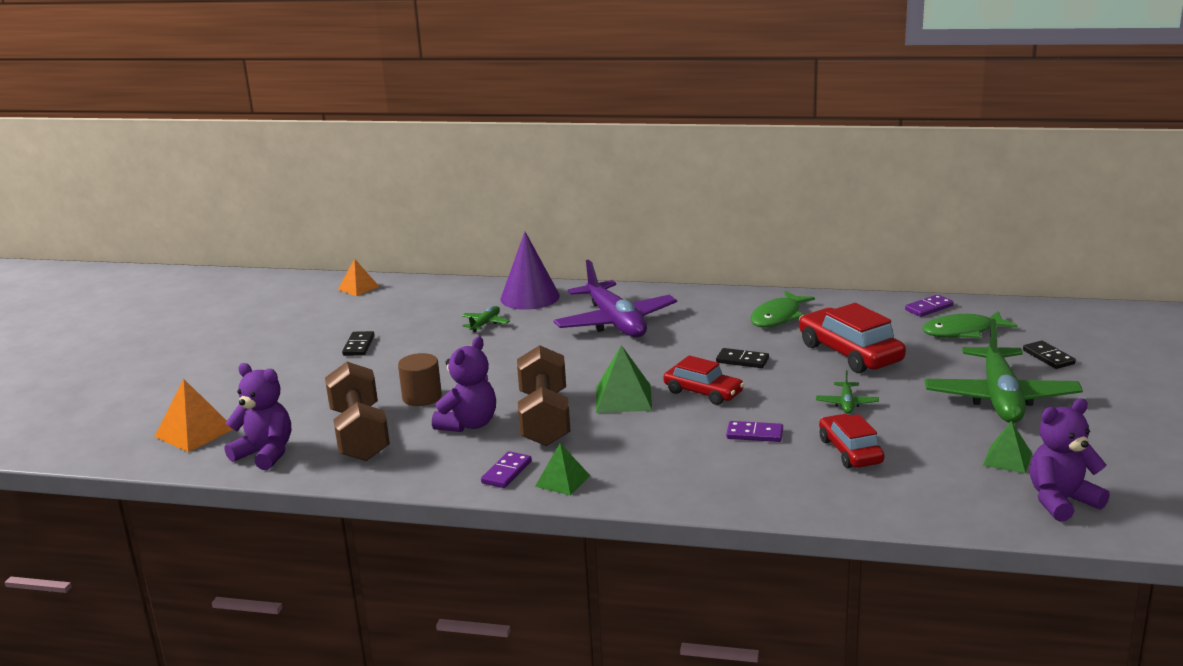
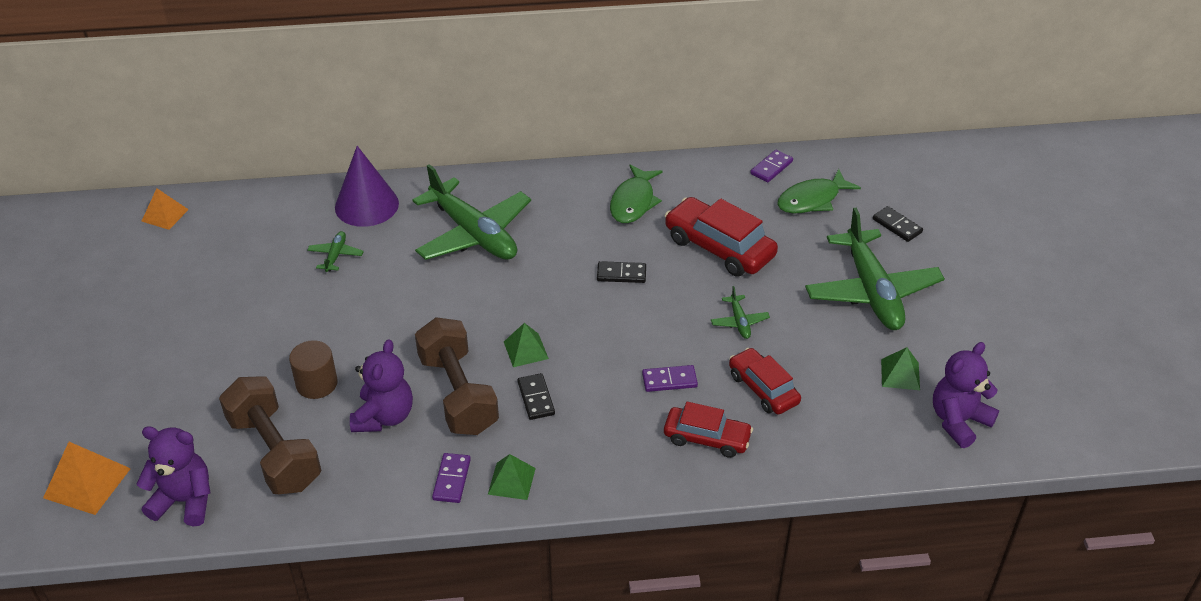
camera: 20 degrees left, 20 degrees up
black domino [342,331,375,356] -> black domino moved to [518,373,555,420]
purple plane [554,260,677,337] -> green plane [412,164,531,260]
green pyramid [596,345,652,413] -> green pyramid [504,323,549,367], size x0.66
red car [663,355,745,405] -> red car moved to [664,402,753,458]

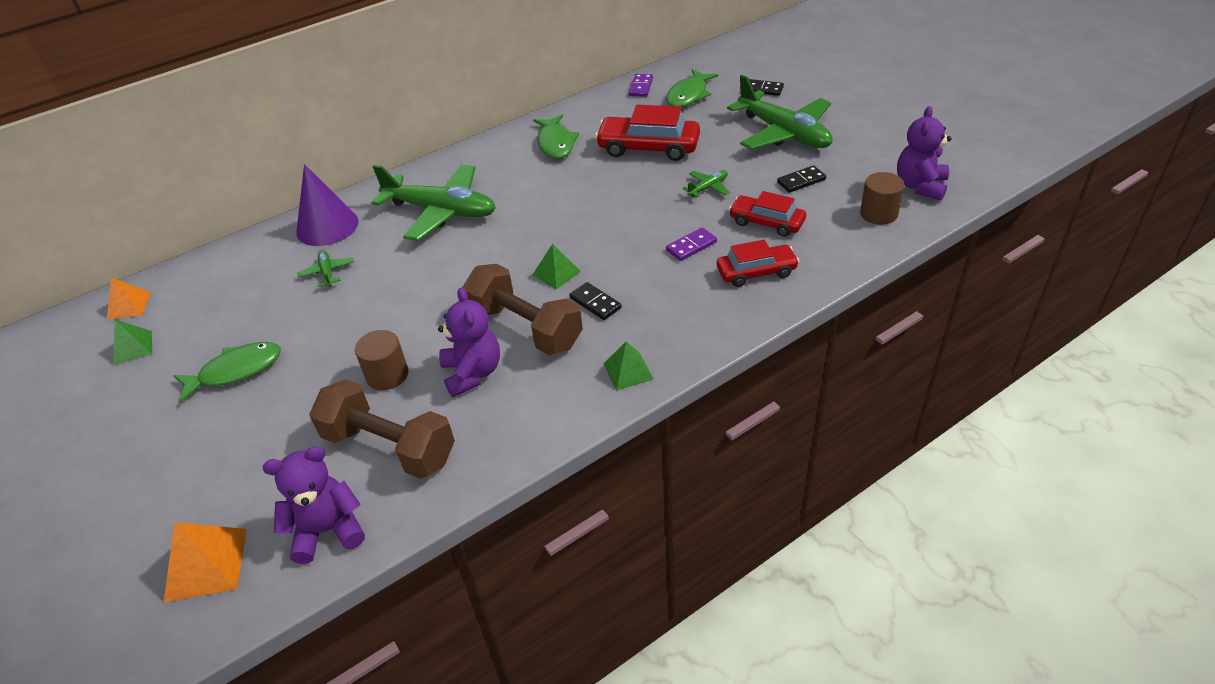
camera: 25 degrees left, 0 degrees up
purple domino [432,453,471,503] -> none
black domino [597,261,646,283] -> black domino moved to [777,165,826,193]
green plane [711,286,770,339] -> green plane turned 90 degrees counterclockwise [682,170,730,197]
green pyramid [881,347,920,390] -> green pyramid moved to [114,320,152,365]
none -> green fish [173,342,281,404]
none -> brown cylinder [860,172,904,225]

